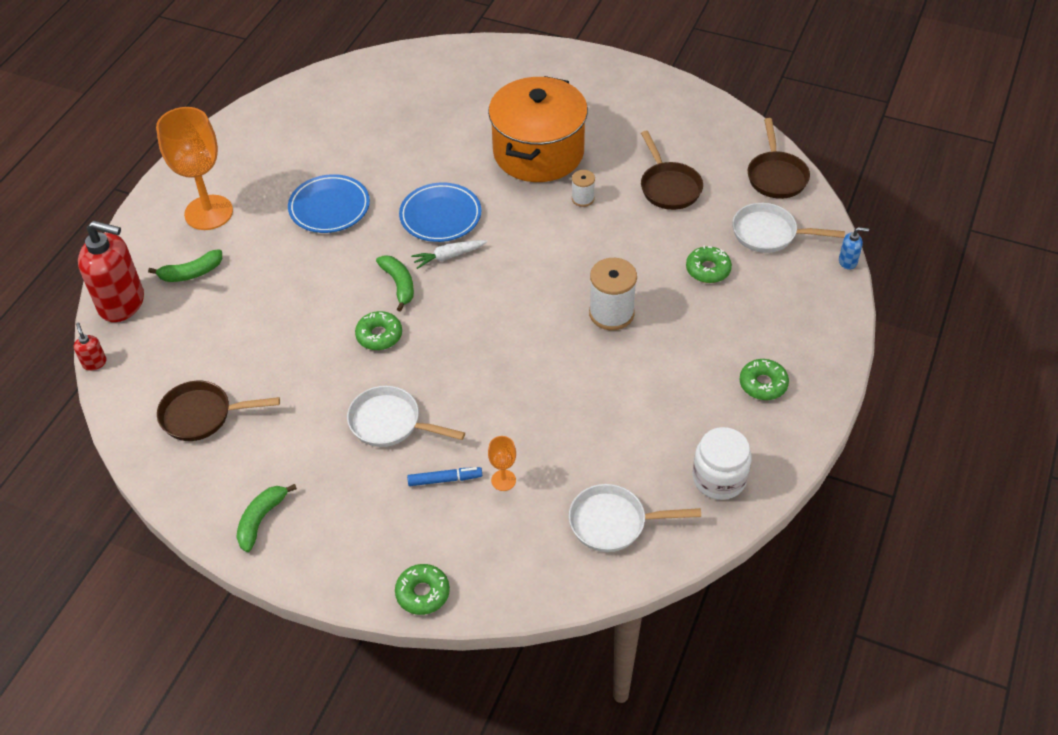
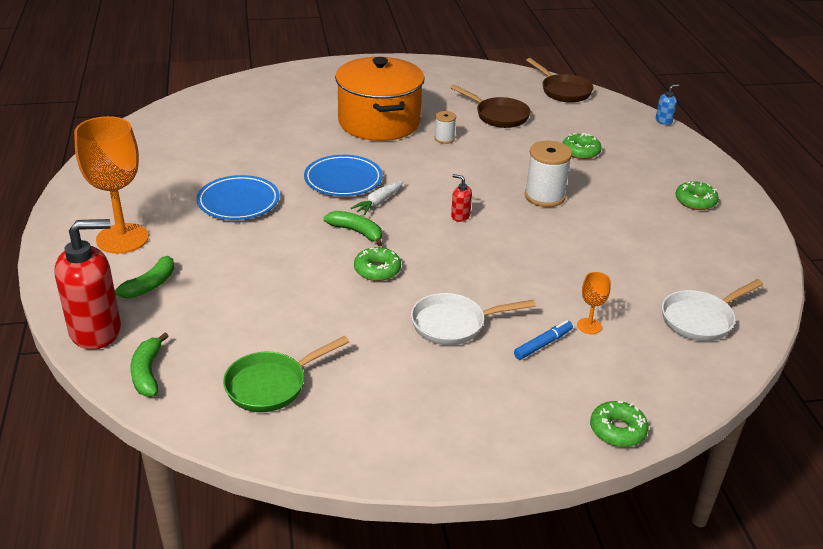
camera: 35 degrees left, 15 degrees down
red soap dispenser [74,323,107,371] -> red soap dispenser moved to [451,174,472,222]
brown pan [157,381,280,441] -> green pan [223,336,349,412]
green banana [236,484,297,552] -> green banana moved to [130,333,169,397]
white jar [692,427,752,500] -> none
white pan [732,203,845,253] -> none

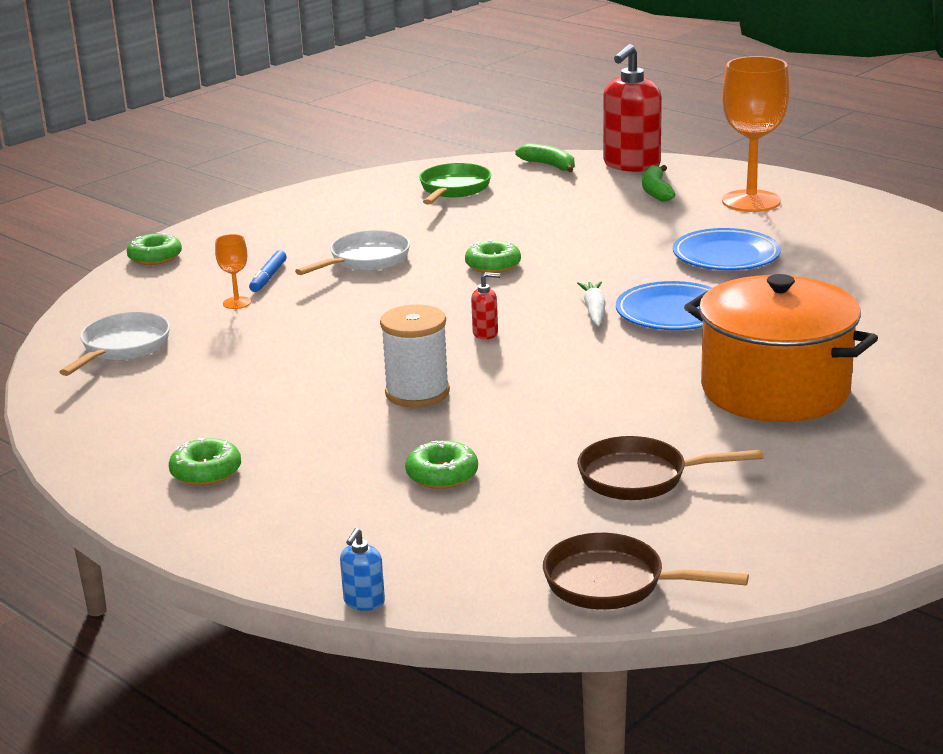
camera: 145 degrees right, 10 degrees down
green banana [324,211,383,246] -> none
white spool [434,111,456,144] -> none

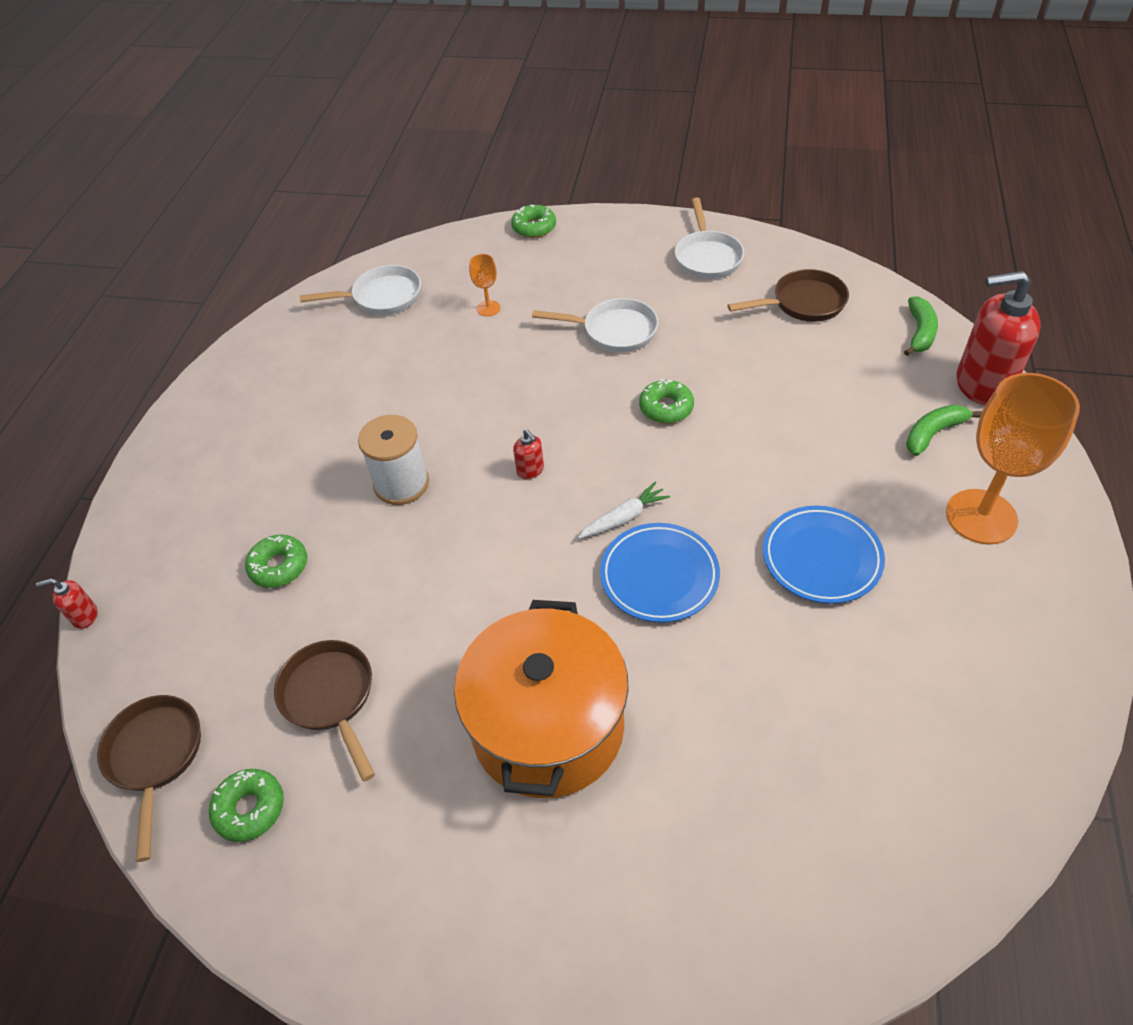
camera: 60 degrees right, 25 degrees up
green donut [169,438,241,486] -> green donut moved to [209,769,284,842]
blue marker [249,250,287,292] -> none
blue soap dispenser [340,528,385,611] -> red soap dispenser [36,578,98,629]
green pan [419,163,491,205] -> brown pan [727,269,849,322]
none -> white pan [675,198,744,279]

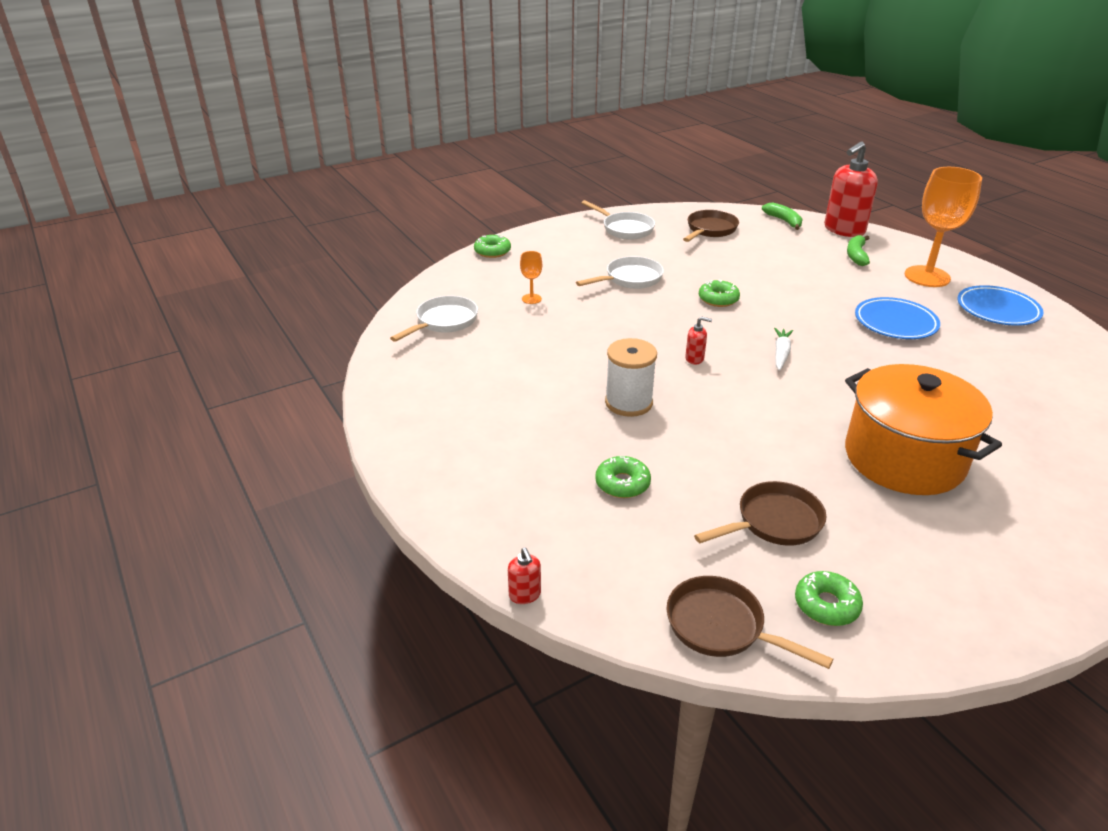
camera: 45 degrees left, 15 degrees down
red soap dispenser [36,578,98,629] -> red soap dispenser turned 60 degrees counterclockwise [508,547,541,604]
brown pan [274,640,375,782] -> brown pan turned 135 degrees clockwise [694,481,827,546]
blue plate [600,523,720,623] -> blue plate moved to [957,285,1044,326]

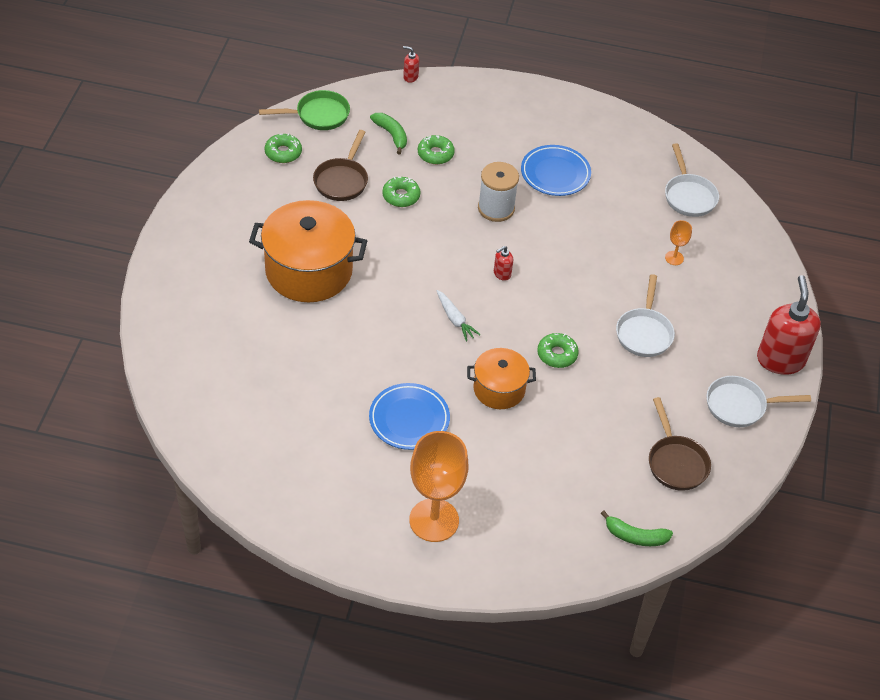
camera: 130 degrees right, 15 degrees up
green donut [474,234,511,258] -> green donut moved to [382,177,420,207]
brown pan [667,576,833,669] -> green pan [259,90,350,130]
red soap dispenser [824,142,878,237] -> red soap dispenser moved to [757,275,821,375]
green banana [847,235,870,266] -> green banana moved to [370,113,407,155]
blue plate [957,285,1044,326] -> blue plate moved to [521,145,591,196]
none -> orange pot [467,348,536,409]

